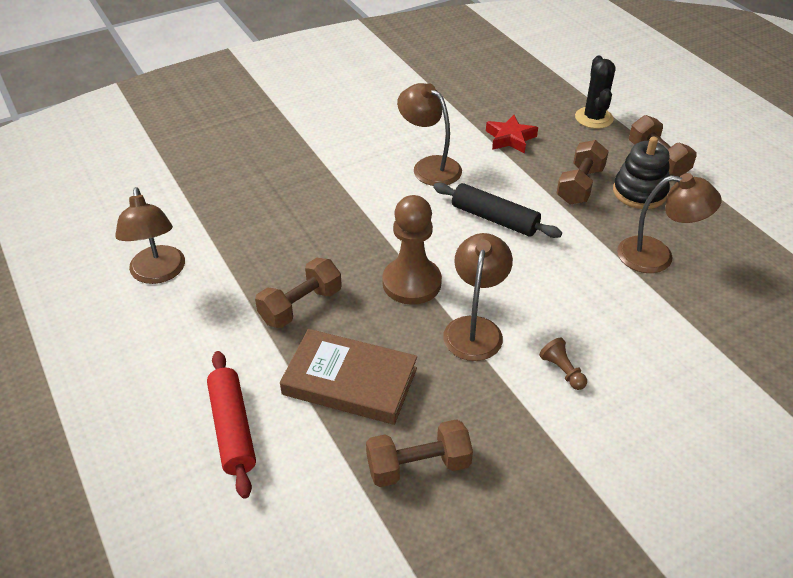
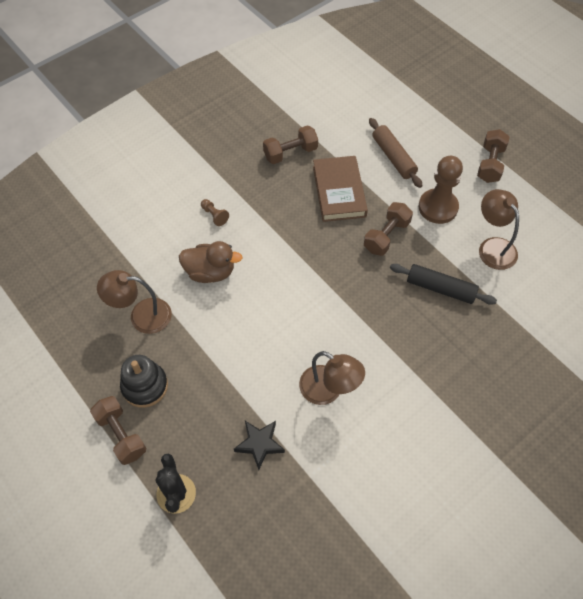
camera: 170 degrees right, 15 degrees up
red rolling pin [207,351,256,499] -> brown rolling pin [369,118,423,188]
brown book [280,329,417,425] -> brown book turned 75 degrees clockwise [313,156,368,222]
brown pawn [382,195,442,305] -> brown pawn moved to [418,156,463,224]
black rolling pin [433,183,562,238] -> black rolling pin moved to [390,264,497,305]
brown lamp [443,233,513,361] -> none
red star [486,115,538,153] -> black star [234,421,285,470]
brown dumbbell [557,140,609,204] -> brown dumbbell moved to [477,129,510,183]
none -> brown duck [179,241,242,283]

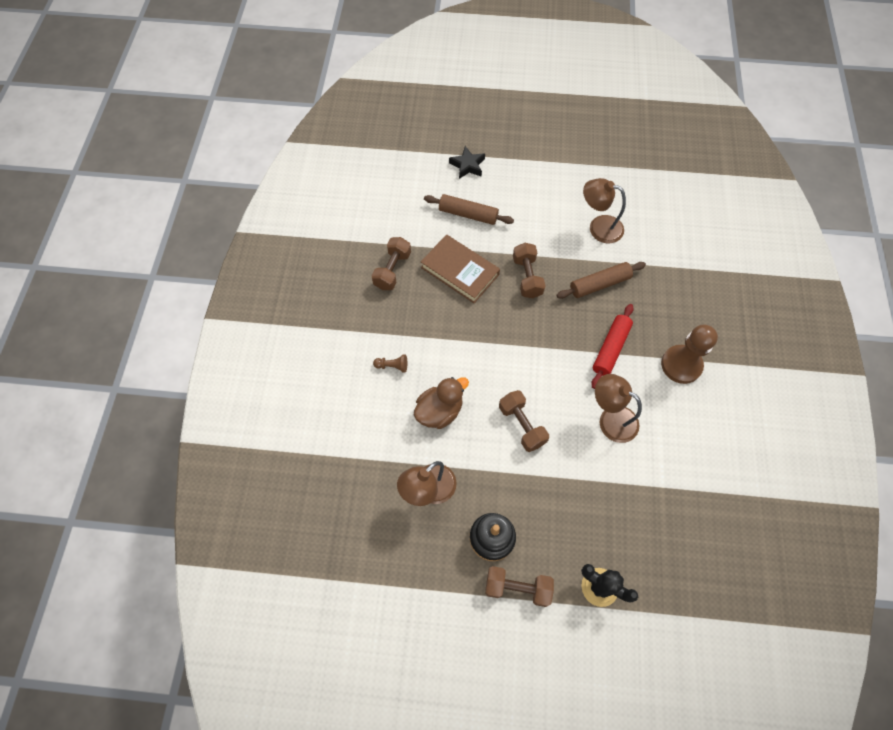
camera: 45 degrees left, 5 degrees up
black star [234,421,285,470] -> black star moved to [449,146,485,179]
brown lamp [299,351,365,405] -> brown lamp turned 135 degrees counterclockwise [595,374,642,443]
black rolling pin [390,264,497,305] -> brown rolling pin [557,262,646,299]
brown pawn [418,156,463,224] -> brown pawn moved to [661,325,718,384]
brown dumbbell [477,129,510,183] -> brown dumbbell moved to [499,390,549,452]
none -> red rolling pin [591,304,634,389]

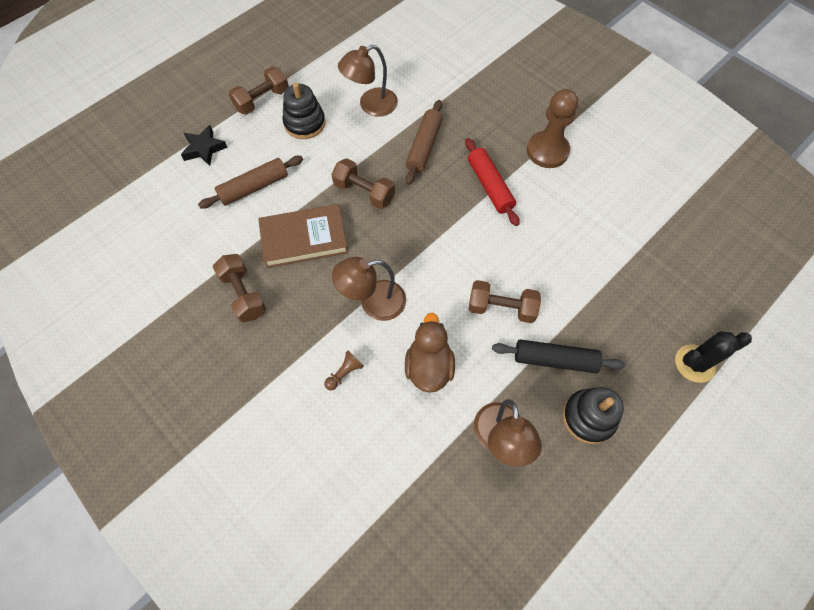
camera: 50 degrees left, 0 degrees up
brown dumbbell [485,566,554,607] -> brown dumbbell moved to [229,66,289,115]
brown lamp [595,374,642,443] -> brown lamp moved to [332,257,406,321]
none -> black stacking toy [282,83,325,139]
none -> black rolling pin [492,340,625,373]

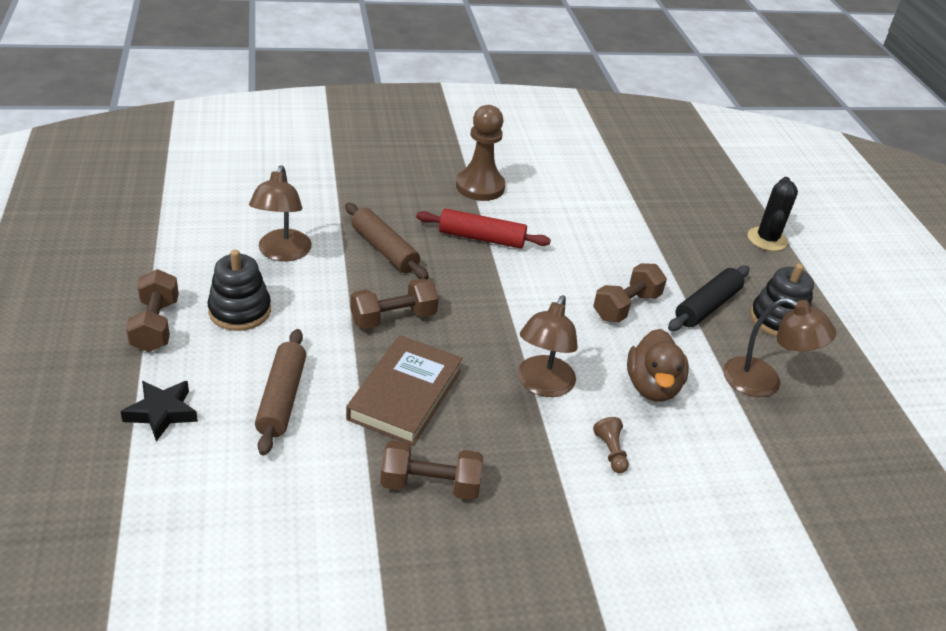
camera: 60 degrees left, 25 degrees down
brown duck [405,313,455,393] -> brown duck turned 120 degrees counterclockwise [627,329,689,401]

